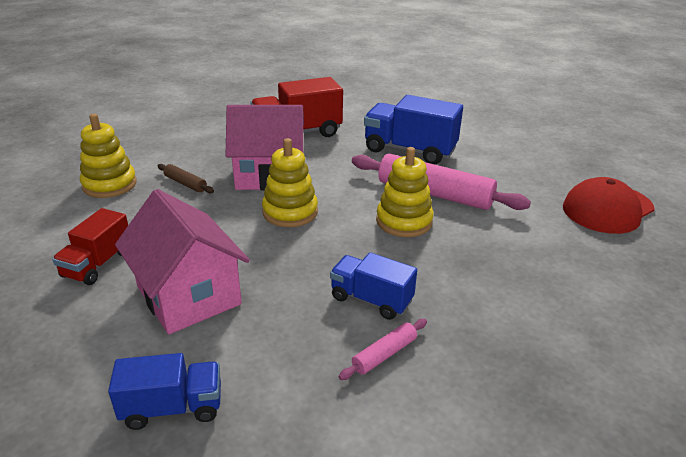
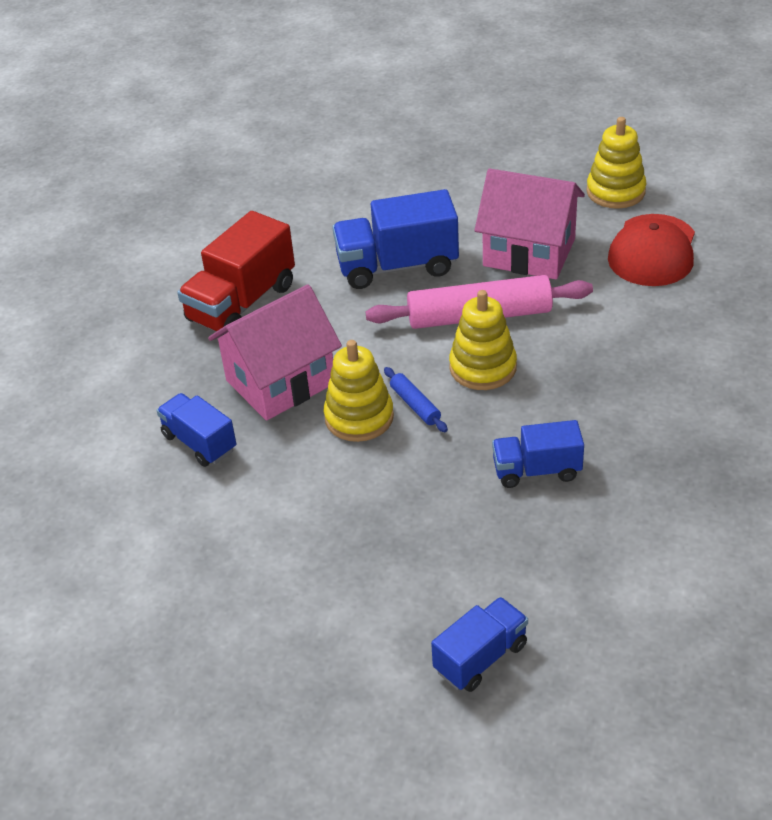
camera: 30 degrees left, 10 degrees up
red truck [52,208,128,285] -> none
yellow stacking toy [80,114,137,198] -> yellow stacking toy moved to [587,117,646,209]
pink house [115,189,250,334] -> pink house moved to [475,169,585,279]
brown rolling pin [157,164,214,193] -> blue truck [157,393,236,467]
pink rolling pin [338,319,427,380] -> none
none -> blue rolling pin [384,367,448,432]

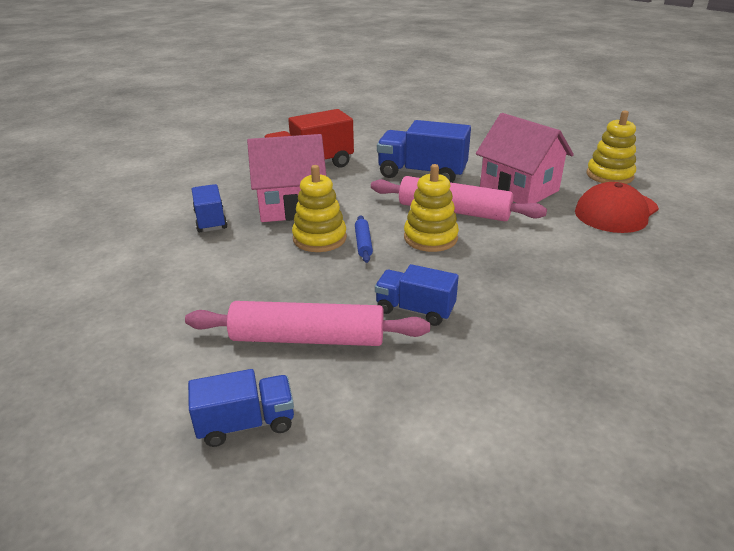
camera: 25 degrees right, 10 degrees down
none -> pink rolling pin [185,301,430,346]

